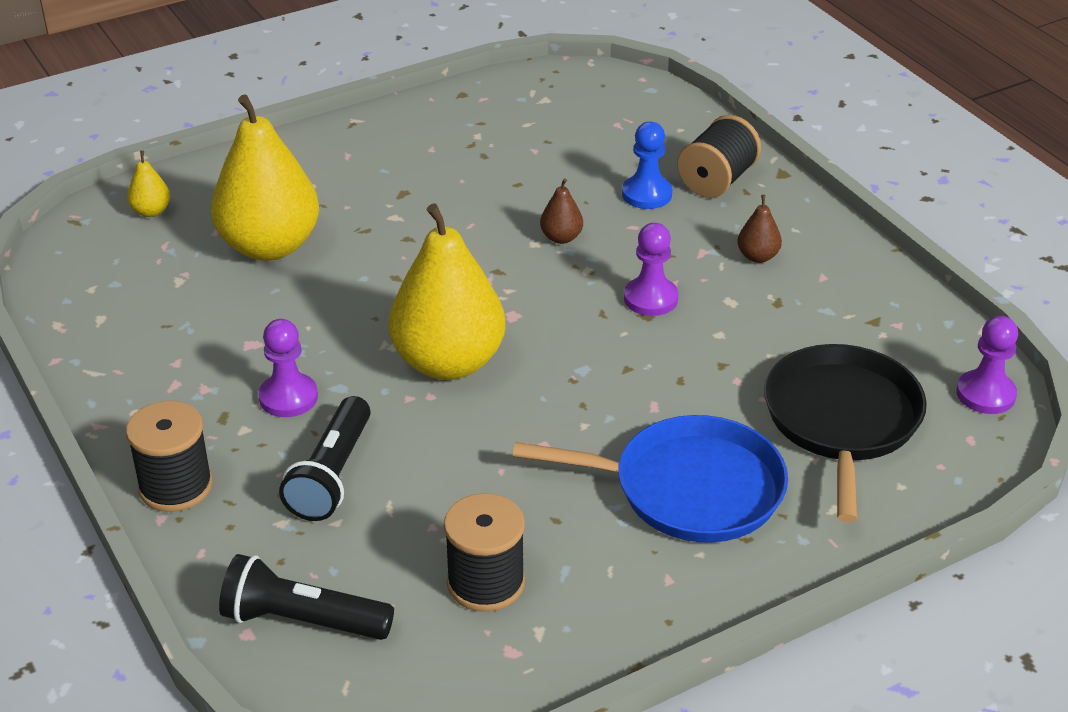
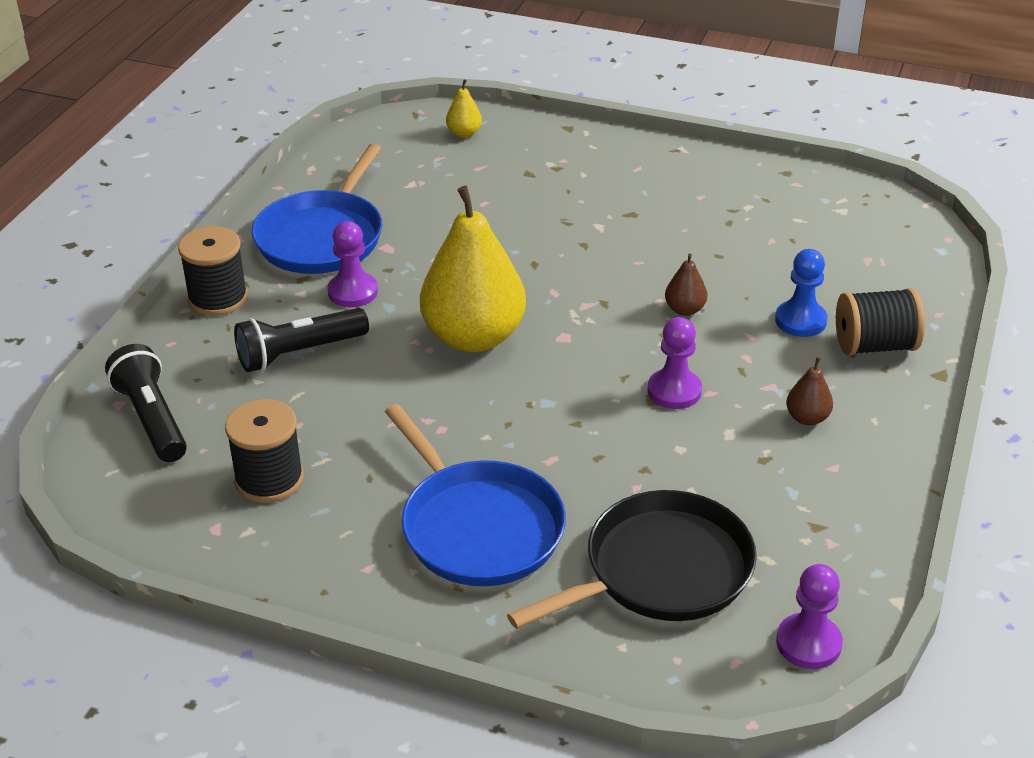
camera: 50 degrees right, 0 degrees up
yellow pear [211,94,319,261] -> none
none -> blue pan [252,144,383,274]

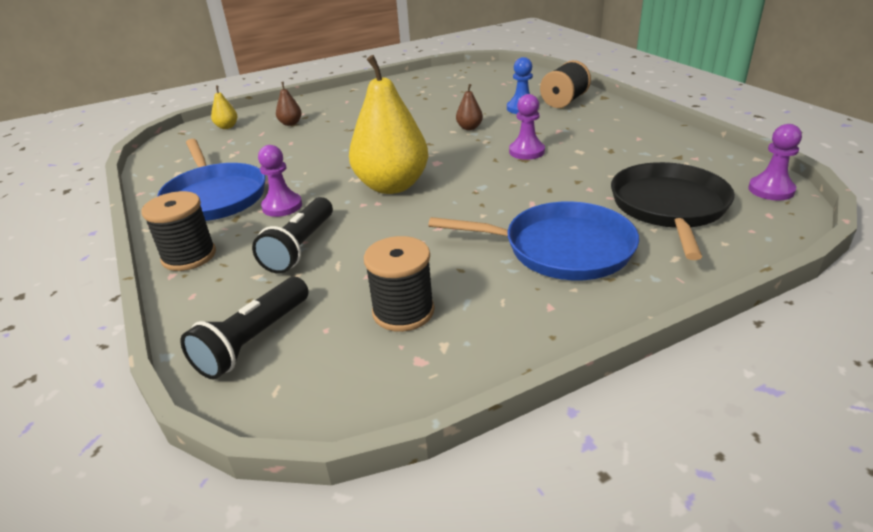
camera: 45 degrees left, 5 degrees down
black flashlight [105,344,187,462] -> black flashlight turned 75 degrees counterclockwise [180,277,309,379]
brown pear [786,357,833,425] -> brown pear moved to [276,82,302,126]

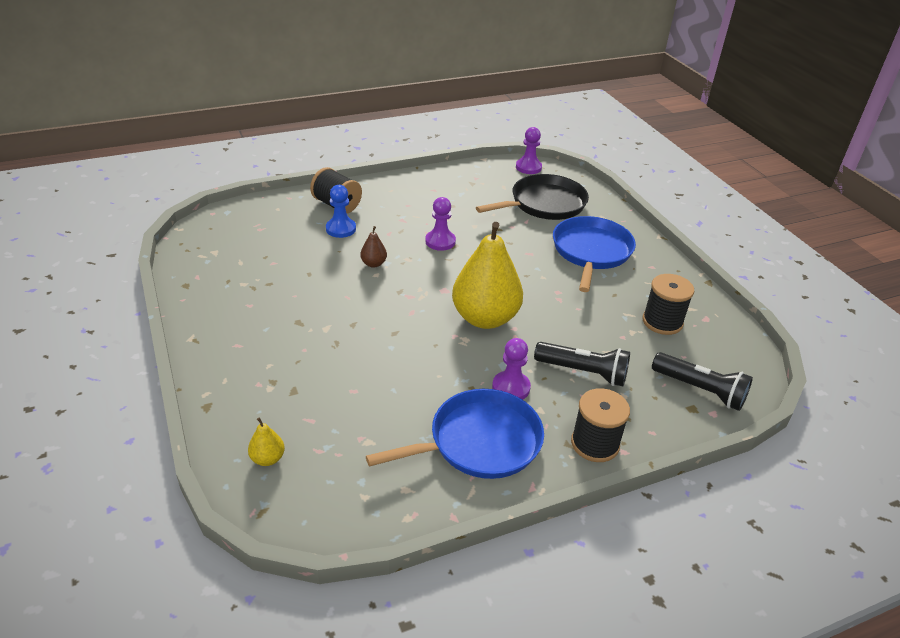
camera: 90 degrees left, 5 degrees up
brown pear [276,82,302,126] -> none
black pan [611,162,735,260] -> black pan turned 135 degrees clockwise [476,174,589,220]

